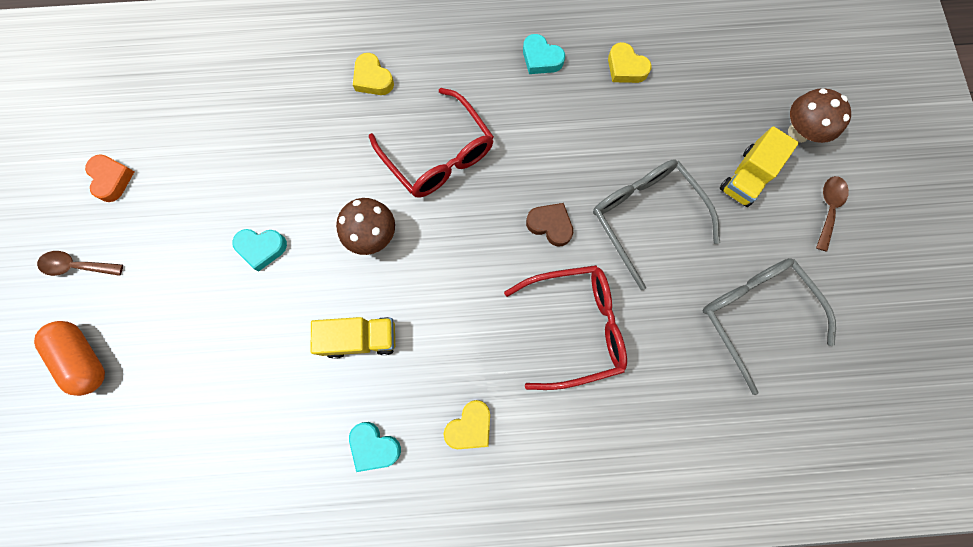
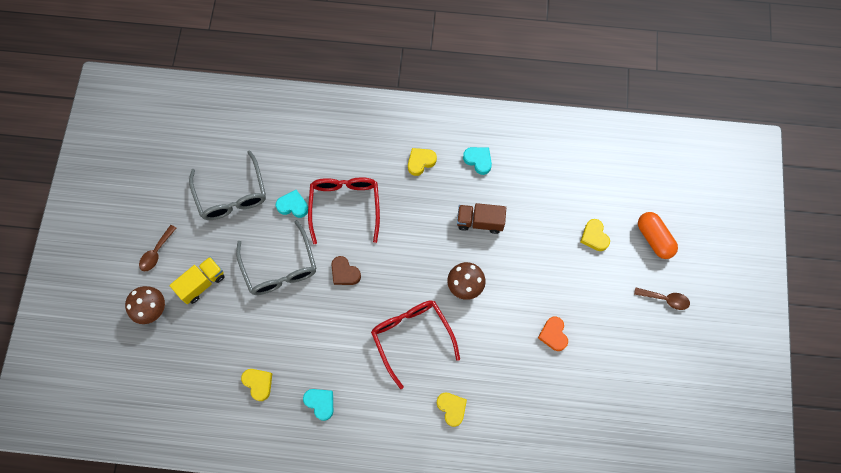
camera: 170 degrees left, 5 degrees down
orange heart [85,154,134,202] -> orange heart moved to [538,316,568,351]
turquoise heart [232,229,287,271] -> turquoise heart moved to [276,190,308,218]
yellow truck [310,317,395,359] -> brown truck [457,203,506,234]
red glasses [504,265,627,390] -> red glasses turned 90 degrees clockwise [308,177,380,244]
none -> yellow heart [580,219,610,251]

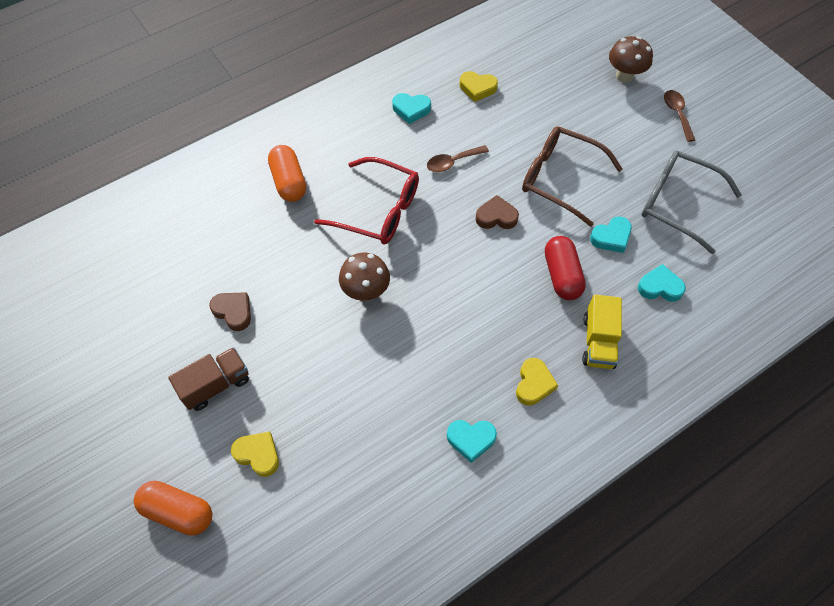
camera: 140 degrees right, 10 degrees down
yellow truck [169,257,225,304] -> yellow truck moved to [582,295,622,369]
grey glasses [236,220,316,295] -> brown glasses [522,126,623,226]
red glasses [308,177,380,244] -> red capsule [545,236,586,300]
yellow heart [437,392,467,427] -> orange capsule [268,145,306,202]
brown truck [457,203,506,234] -> brown truck moved to [168,347,249,411]
orange heart [538,316,568,351] -> brown heart [209,292,251,331]
brown spoon [634,287,690,310] -> brown spoon moved to [427,145,489,172]
none -> turquoise heart [638,264,686,302]

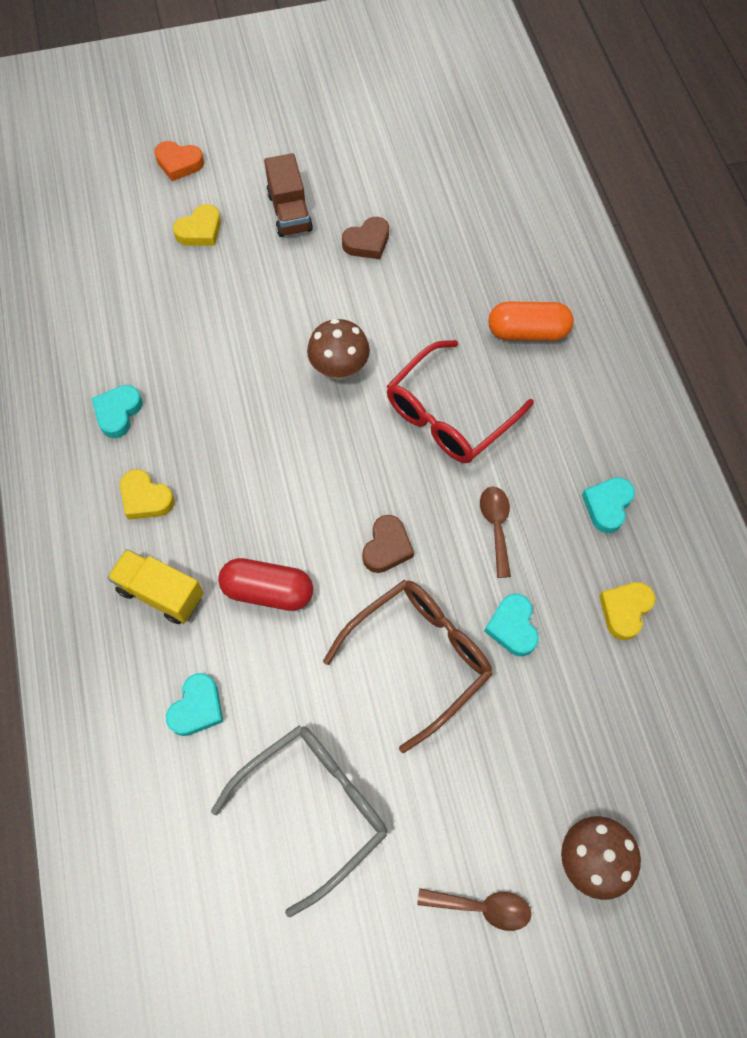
camera: 110 degrees right, 5 degrees up
orange capsule [134,481,212,536] -> orange heart [154,141,204,181]
turquoise heart [590,216,632,253] -> turquoise heart moved to [484,594,538,656]

